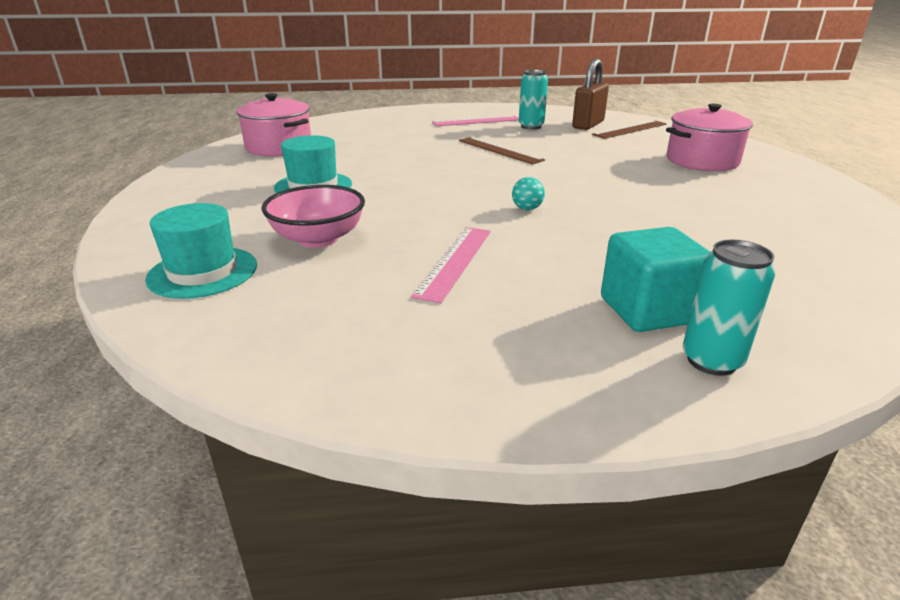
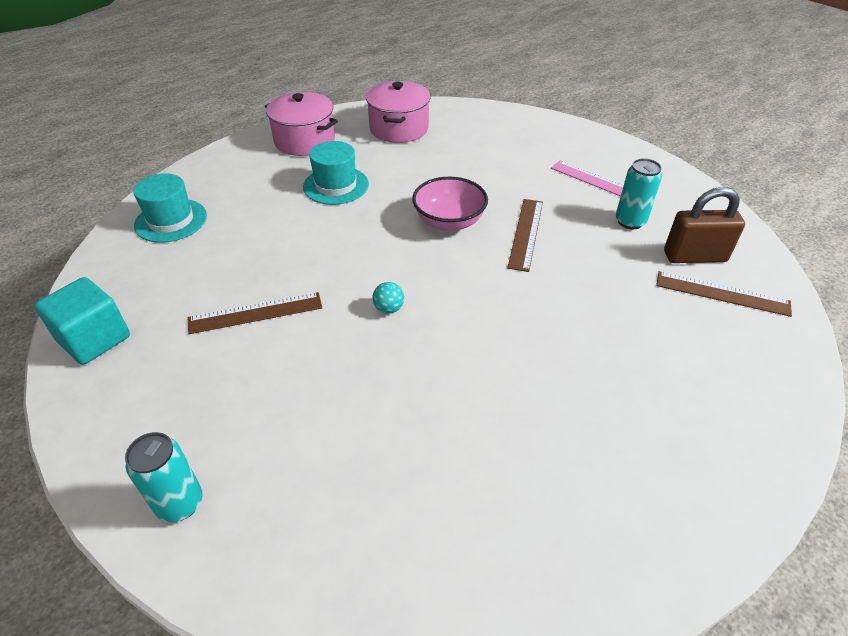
camera: 55 degrees right, 15 degrees up
pink bowl [261,185,365,248] -> pink bowl moved to [412,177,488,231]
pink ruler [411,227,491,303] -> brown ruler [188,292,322,334]
turquoise cube [601,227,711,332] -> turquoise cube moved to [34,277,130,365]
pink pot [666,104,753,171] -> pink pot moved to [265,92,338,156]

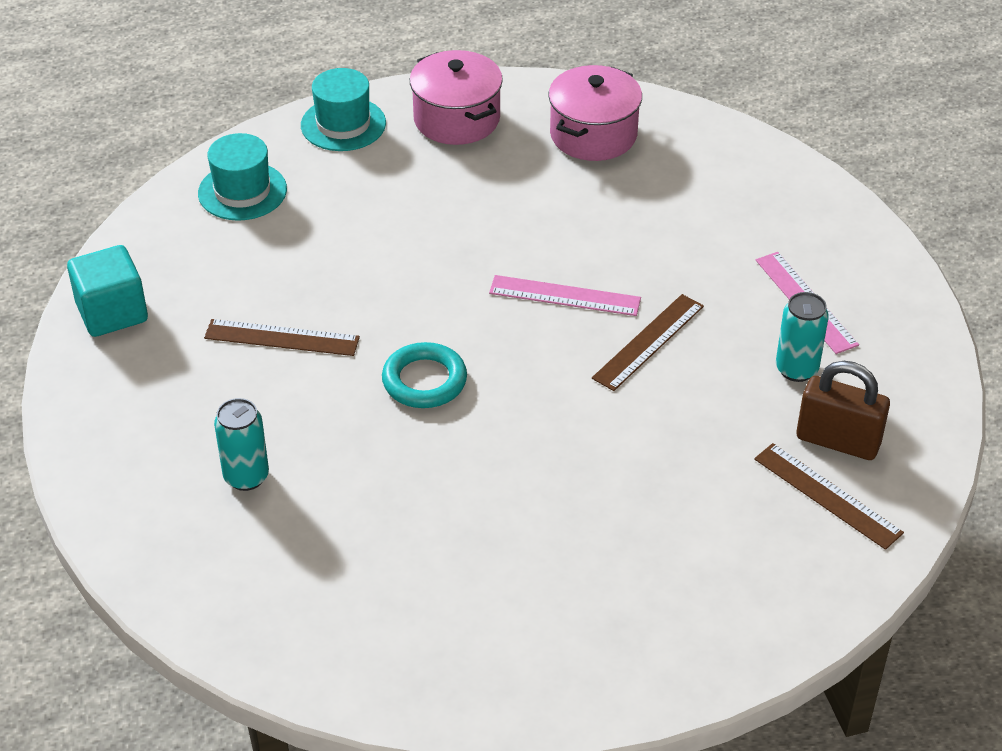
camera: 25 degrees right, 0 degrees up
turquoise can [125,432,203,522] -> turquoise can moved to [214,398,269,491]
turquoise hat [303,141,369,205] -> turquoise hat moved to [301,68,386,151]
turquoise ball [372,282,404,314] -> turquoise ring [382,342,467,408]
pink bowl [412,177,488,231] -> pink ruler [489,275,641,316]

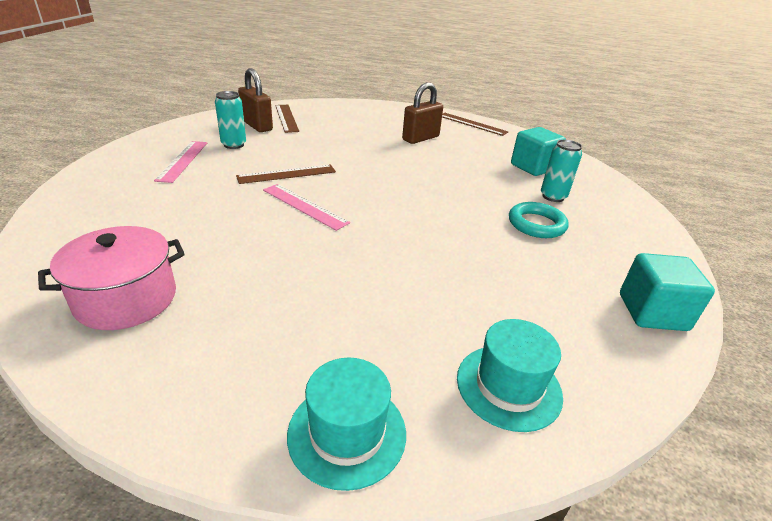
camera: 155 degrees left, 10 degrees down
brown ruler [204,319,360,356] -> brown ruler moved to [442,113,508,136]
turquoise ring [382,342,467,408] -> turquoise ring moved to [509,202,569,238]
pink pot [410,50,503,145] -> none
none -> brown padlock [402,82,443,144]
none -> turquoise cube [511,127,566,176]

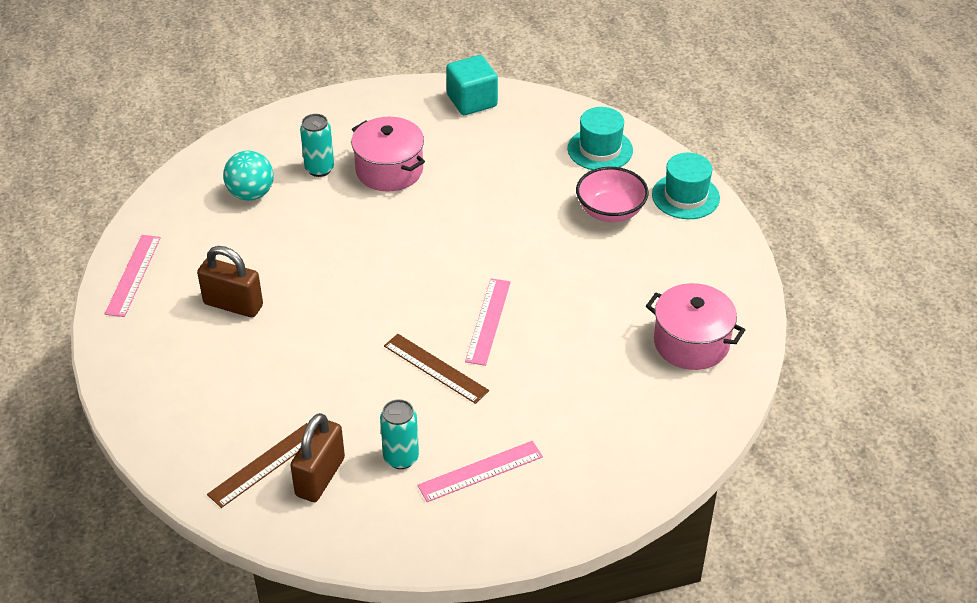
camera: 115 degrees left, 10 degrees up
brown ruler [442,113,508,136] -> pink ruler [105,235,161,317]
turquoise ring [509,202,569,238] -> pink pot [351,117,425,192]
turquoise cube [511,127,566,176] -> turquoise ball [223,151,274,201]
none -> pink bowl [576,167,649,222]

